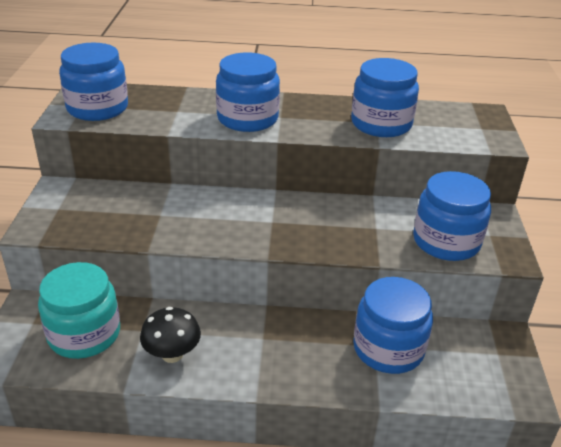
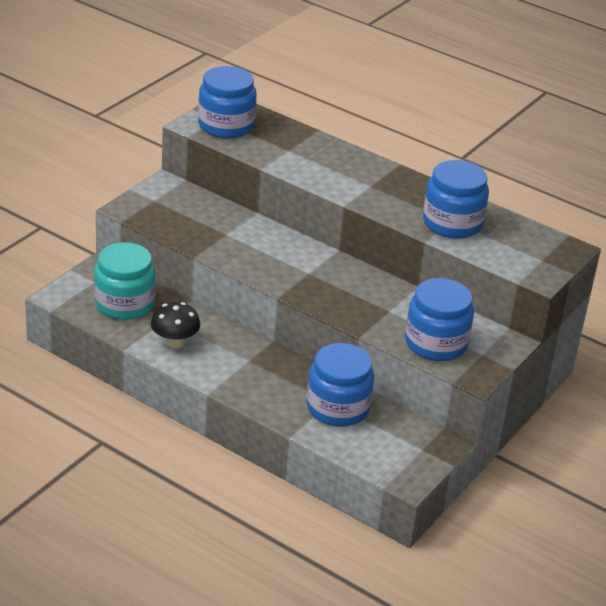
camera: 30 degrees right, 0 degrees up
blue jar [216,53,280,132] -> none

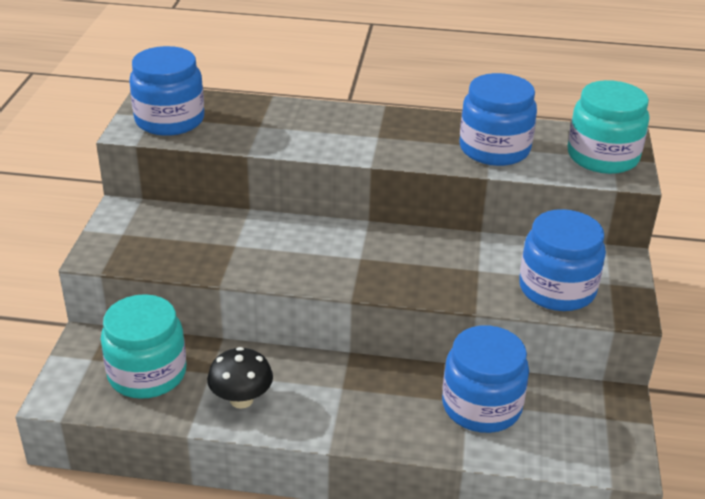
camera: 25 degrees left, 0 degrees up
none -> turquoise jar [568,80,649,174]

